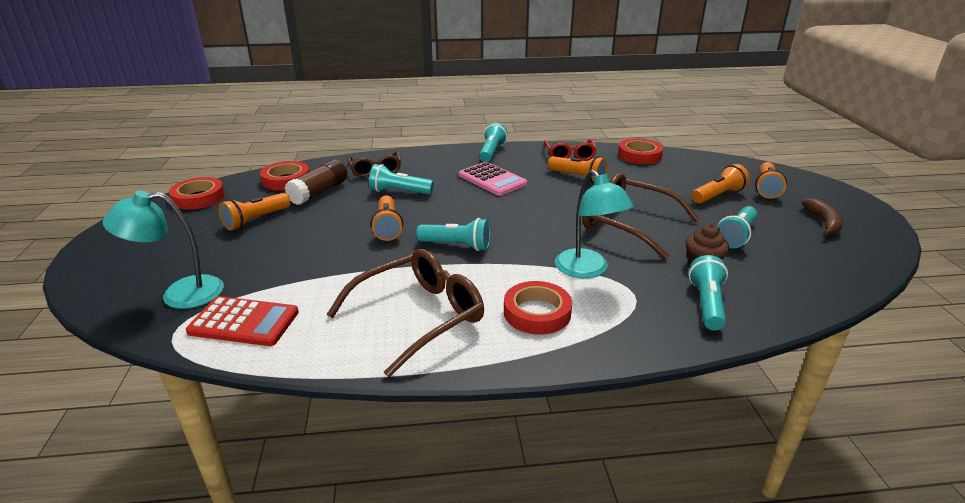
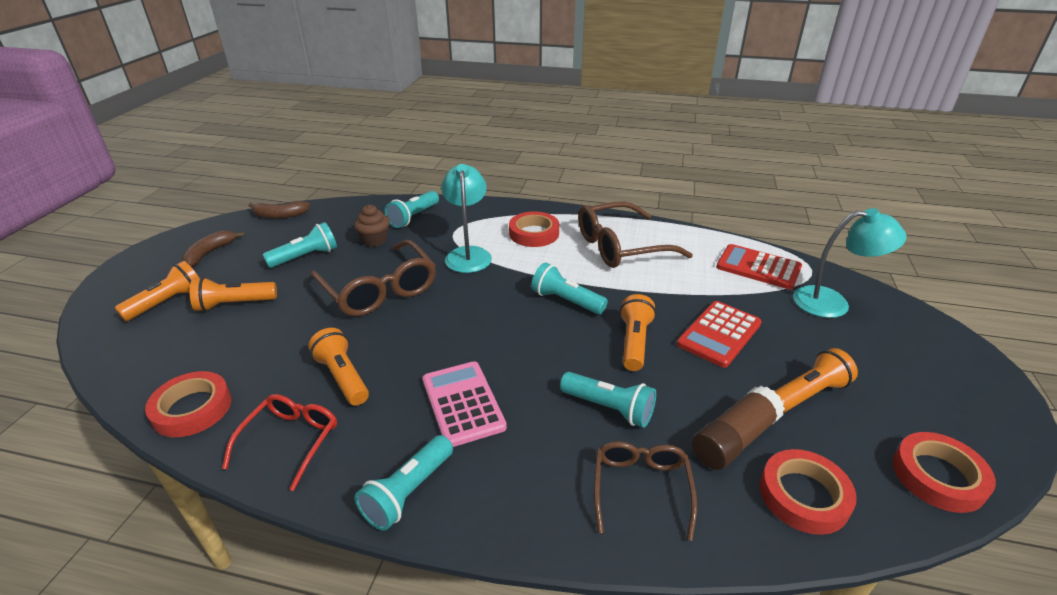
camera: 160 degrees left, 5 degrees up
none -> brown banana [249,201,310,218]
none -> red calculator [677,301,762,368]

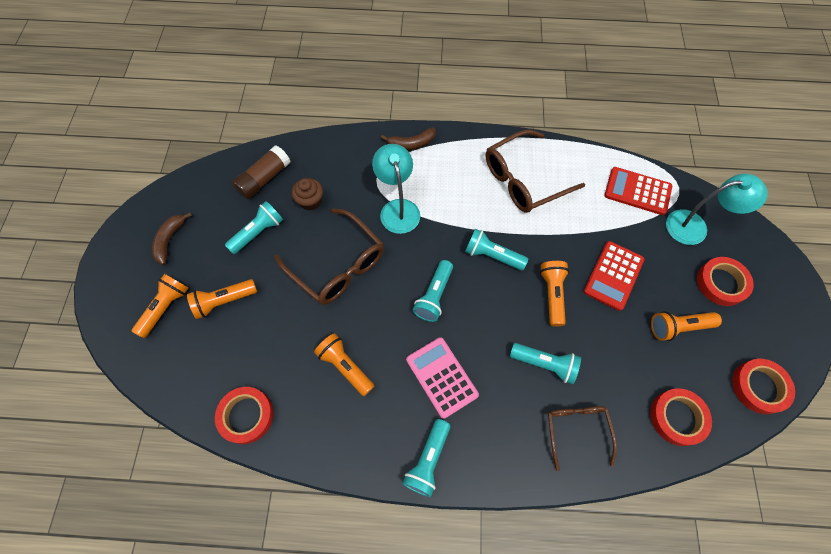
camera: 10 degrees left, 30 degrees up
red glasses [222,394,337,491] -> none
brown banana [249,201,310,218] -> brown banana moved to [381,127,436,150]
turquoise flashlight [384,191,439,228] -> turquoise flashlight moved to [413,260,453,322]
red tape [509,211,559,247] -> red tape moved to [697,257,754,306]
brown glue stick [692,386,785,470] -> brown glue stick moved to [232,145,291,199]
orange flashlight [775,348,858,413] -> orange flashlight turned 150 degrees counterclockwise [651,311,722,341]

